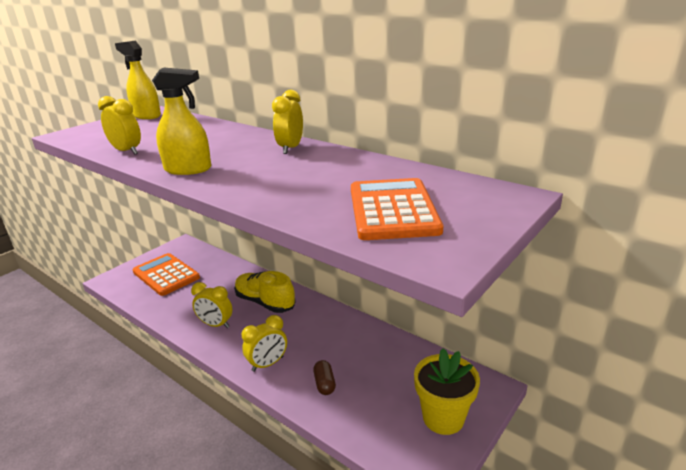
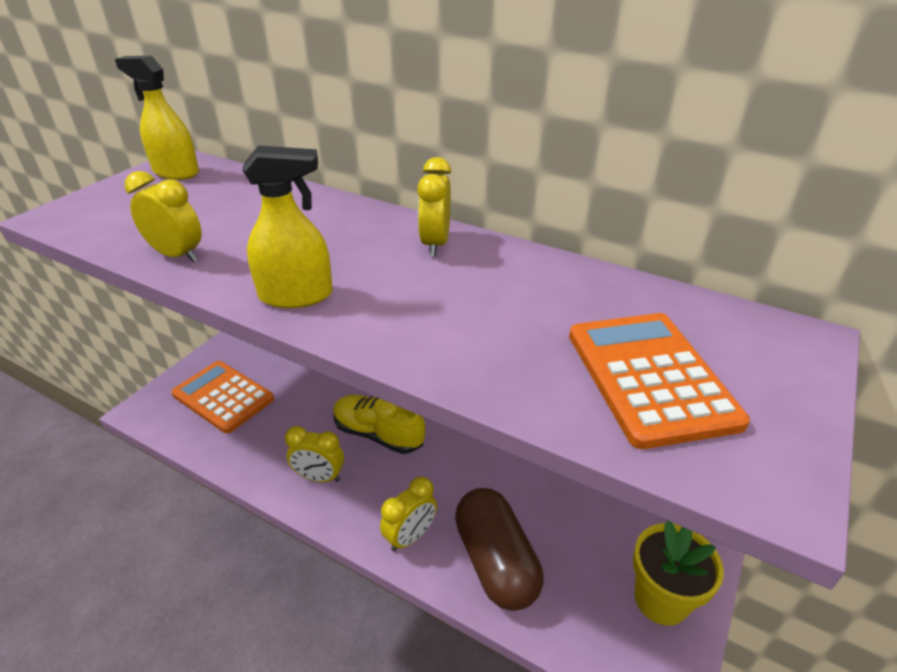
camera: 10 degrees left, 10 degrees up
brown capsule [313,360,336,395] -> brown capsule [455,488,543,611], size x2.34

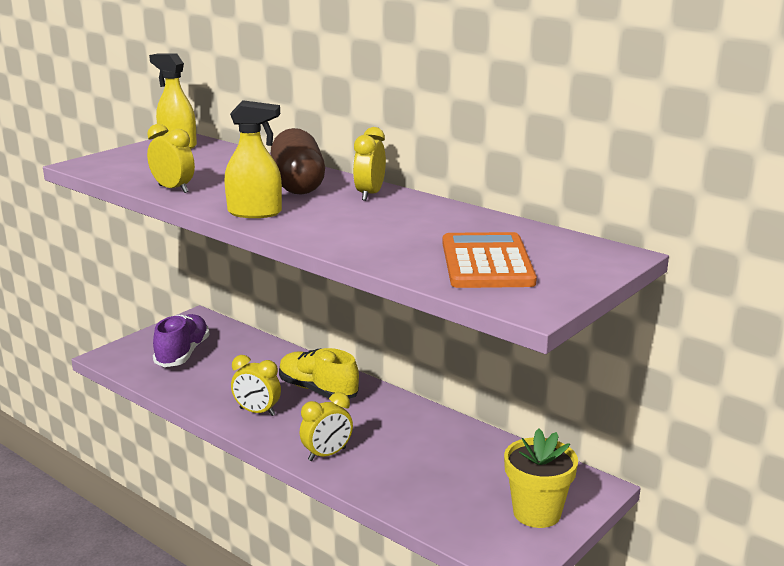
camera: 10 degrees right, 15 degrees down
orange calculator [171,361,274,433] -> purple shoe [153,314,210,367]
brown capsule [455,488,543,611] -> brown capsule moved to [270,128,325,195]

